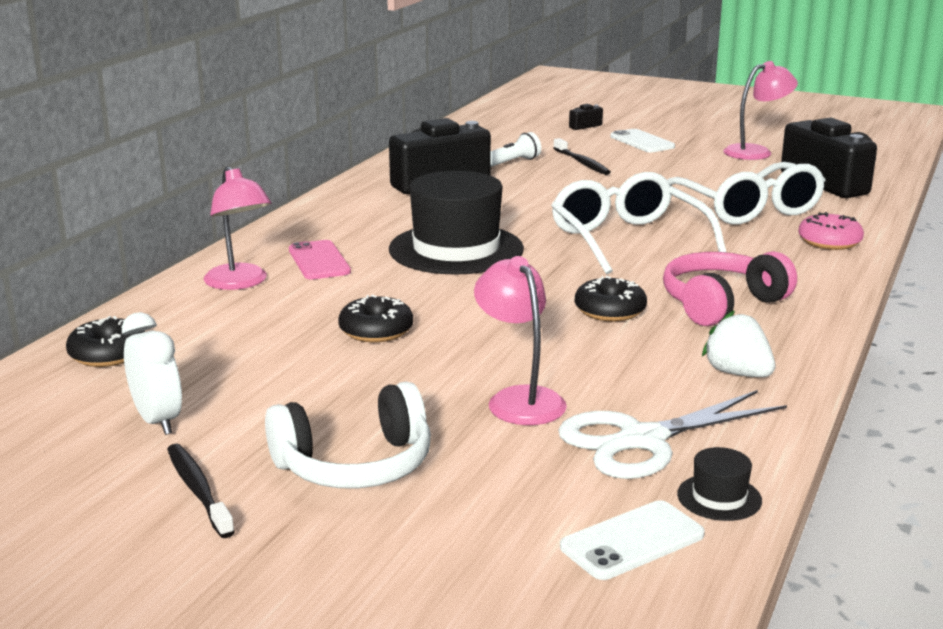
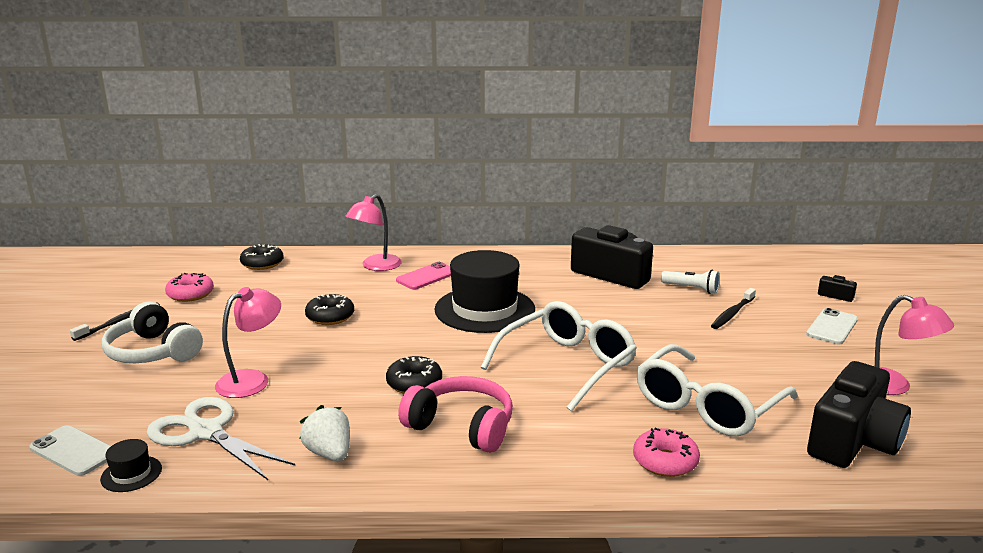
camera: 65 degrees right, 0 degrees up
white clock [122,312,182,435] -> pink donut [165,273,214,302]
white strawberry [702,311,775,377] -> white strawberry turned 60 degrees counterclockwise [300,405,350,461]

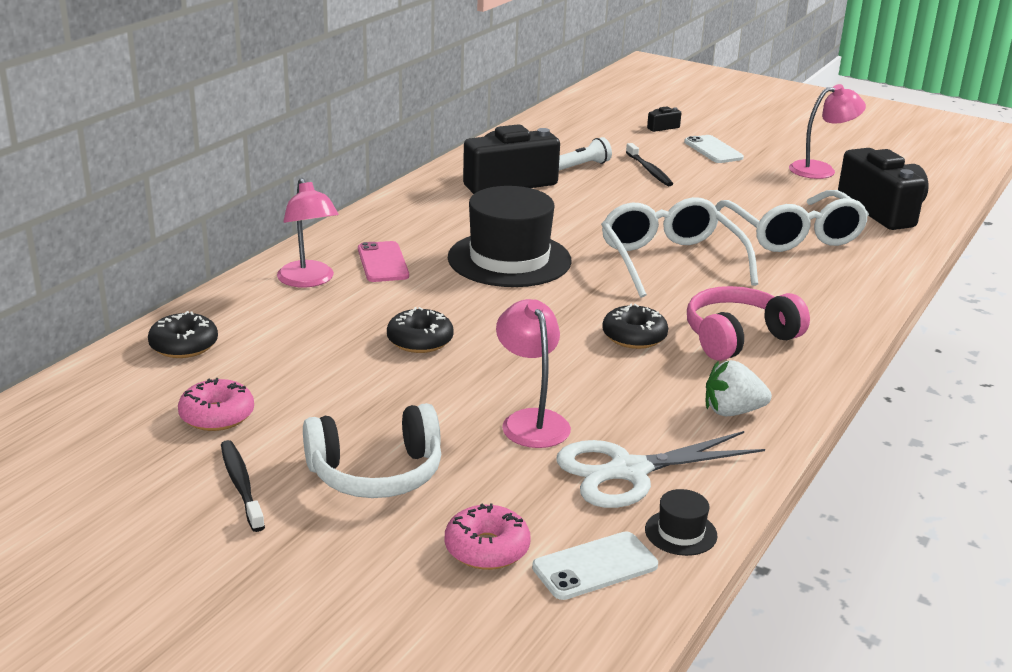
camera: 60 degrees left, 5 degrees up
pink donut [633,427,700,477] -> pink donut moved to [445,503,531,570]

